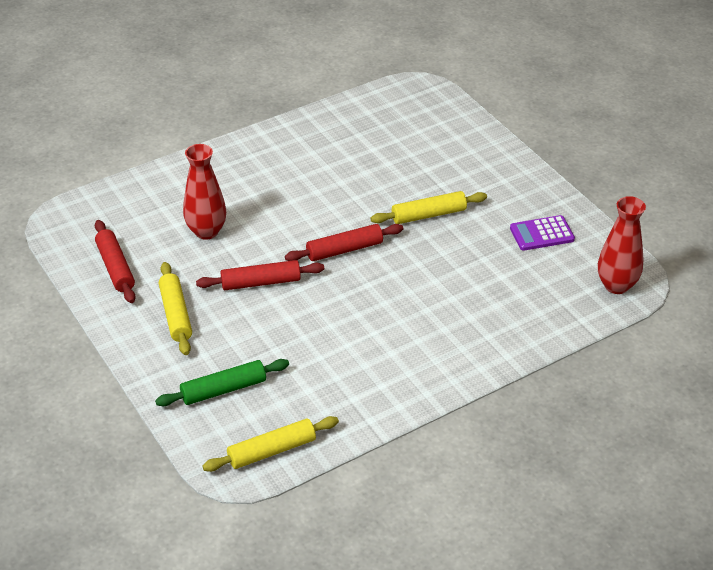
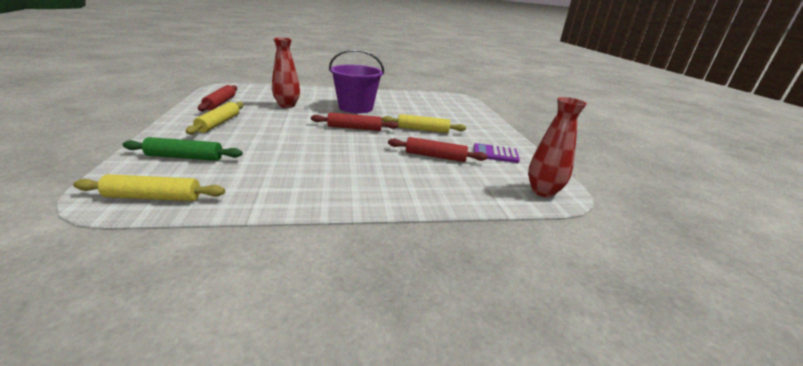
camera: 20 degrees right, 15 degrees down
red rolling pin [196,260,324,290] -> red rolling pin moved to [388,137,487,162]
none -> purple bucket [329,49,384,113]

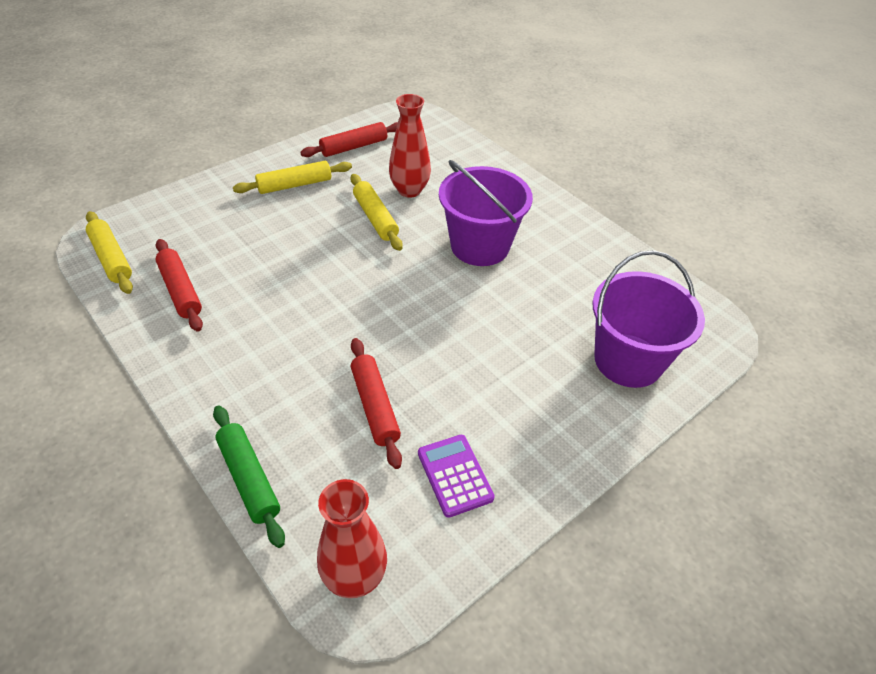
camera: 60 degrees right, 20 degrees up
green rolling pin [122,137,242,161] -> green rolling pin moved to [213,405,285,548]
red rolling pin [311,112,399,131] -> red rolling pin moved to [155,239,203,332]
yellow rolling pin [382,114,466,133] -> yellow rolling pin moved to [350,174,403,251]
none -> purple bucket [592,250,705,388]

